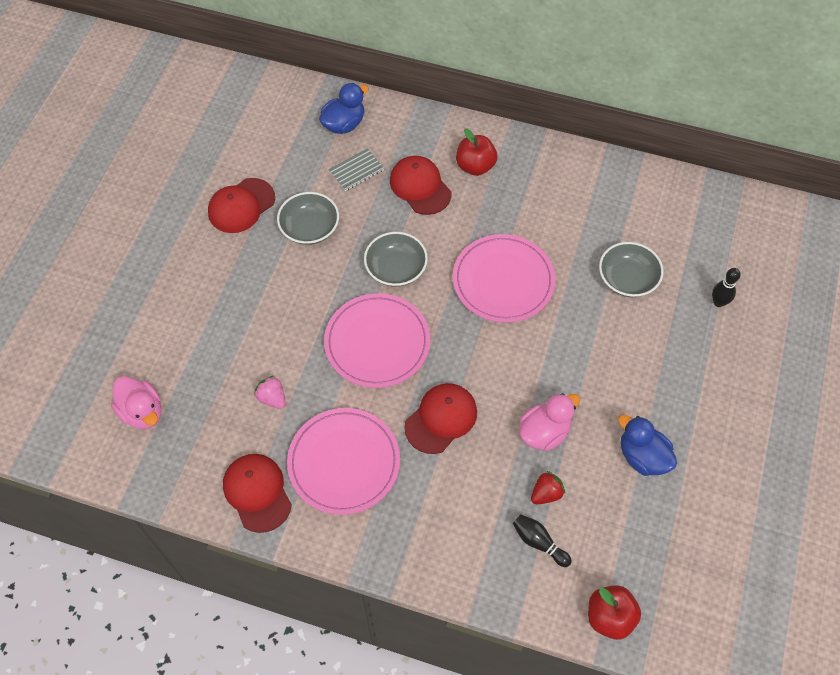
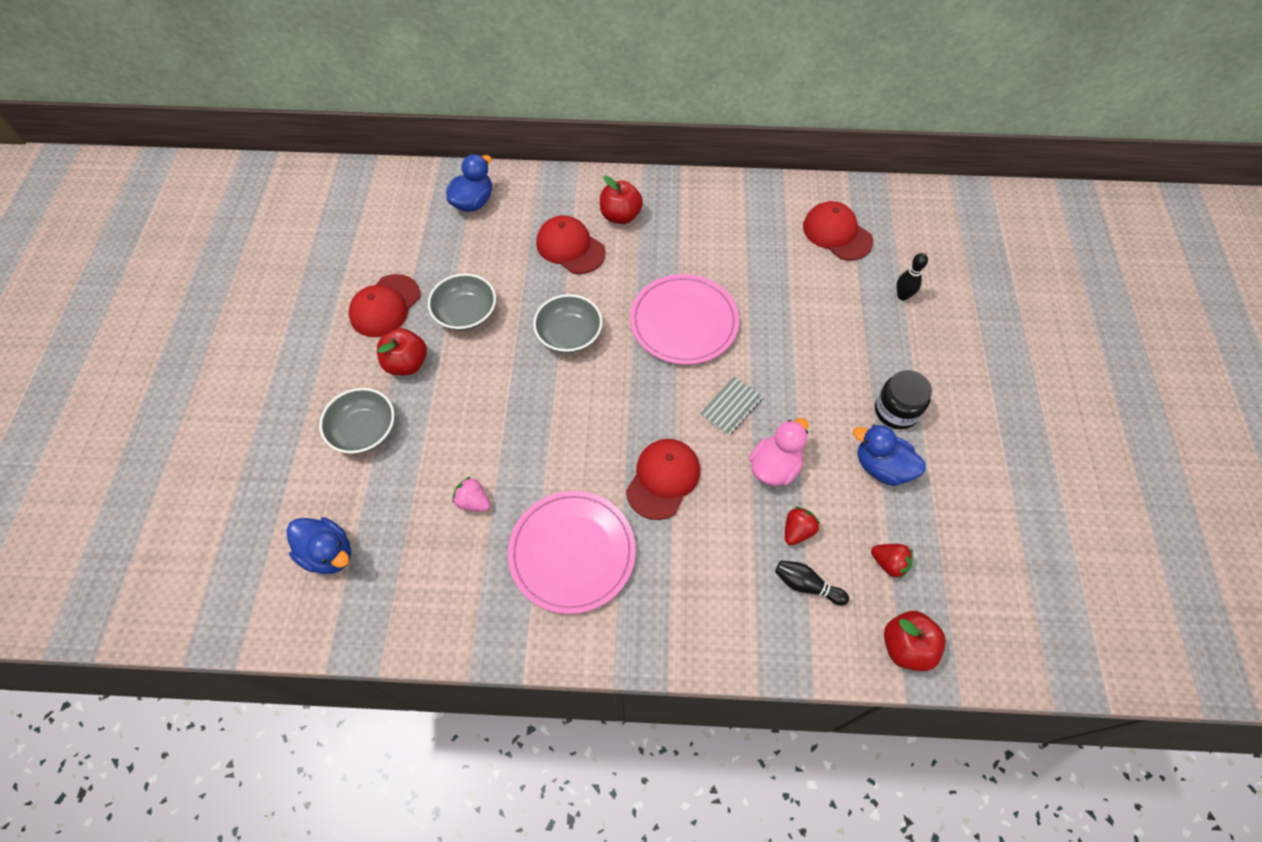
camera: 15 degrees left, 0 degrees up
pink duck [111,376,162,429] -> blue duck [286,517,351,574]
red cap [223,454,292,533] -> red cap moved to [803,201,873,261]
pink plate [324,293,430,388] -> none
grey notebook [328,148,384,191] -> grey notebook moved to [700,377,763,435]
grey bowl [599,242,664,297] -> grey bowl moved to [319,388,394,454]
none -> red apple [377,328,427,375]
none -> red strawberry [871,544,913,579]
none -> black jar [875,370,932,429]

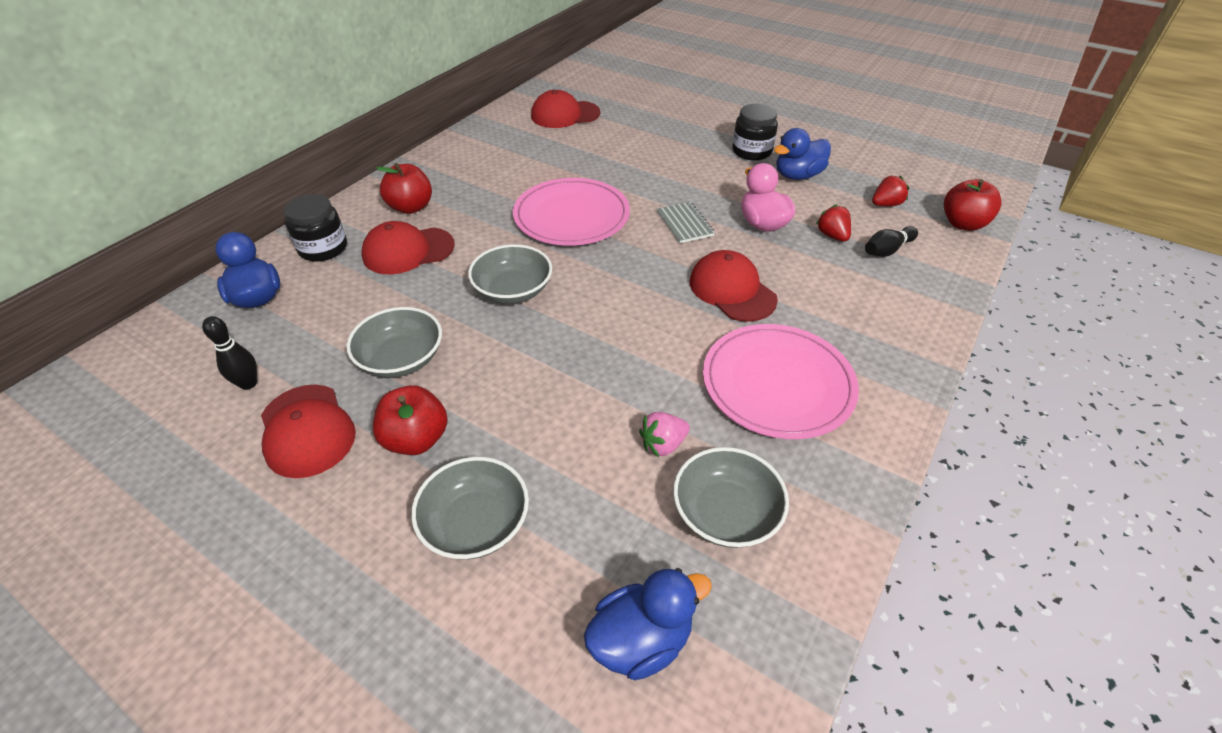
camera: 60 degrees left, 15 degrees down
black bowling pin [896,253,928,300] -> black bowling pin moved to [202,316,257,390]
none -> black jar [284,194,347,262]
none -> grey bowl [673,447,789,548]

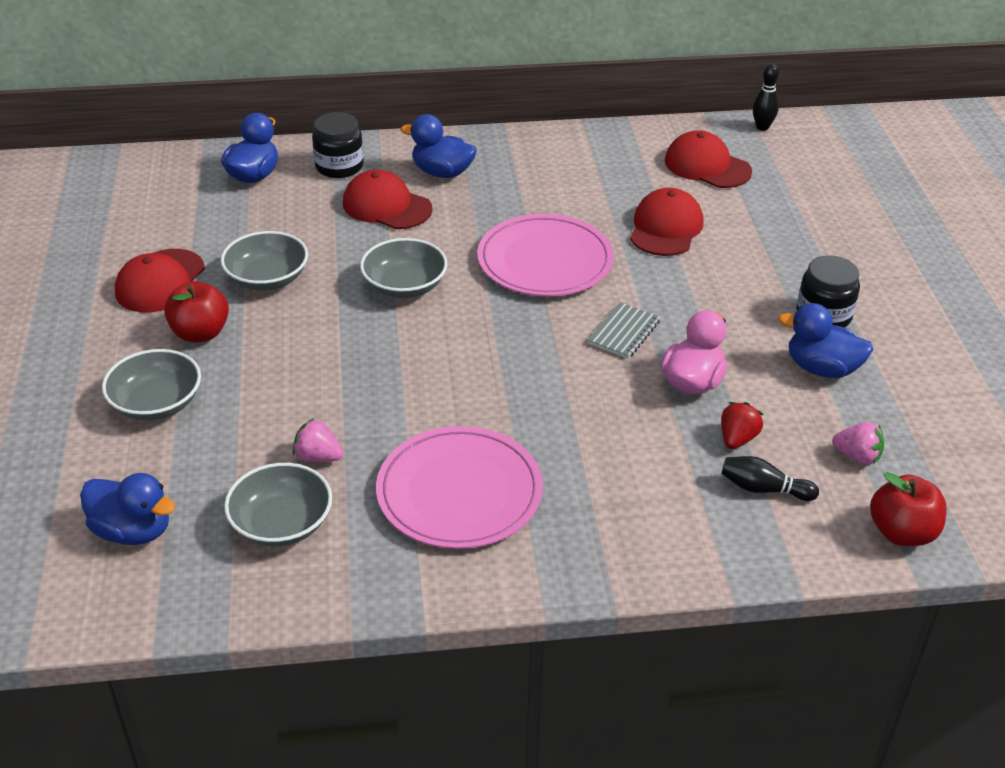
camera: 50 degrees right, 5 degrees down
black bowling pin [202,316,257,390] -> black bowling pin moved to [753,64,779,131]
red apple [376,163,432,214] -> blue duck [401,114,477,178]
red cap [690,250,778,322] -> red cap moved to [630,188,704,256]
red strawberry [872,175,909,206] -> pink strawberry [832,422,884,465]

